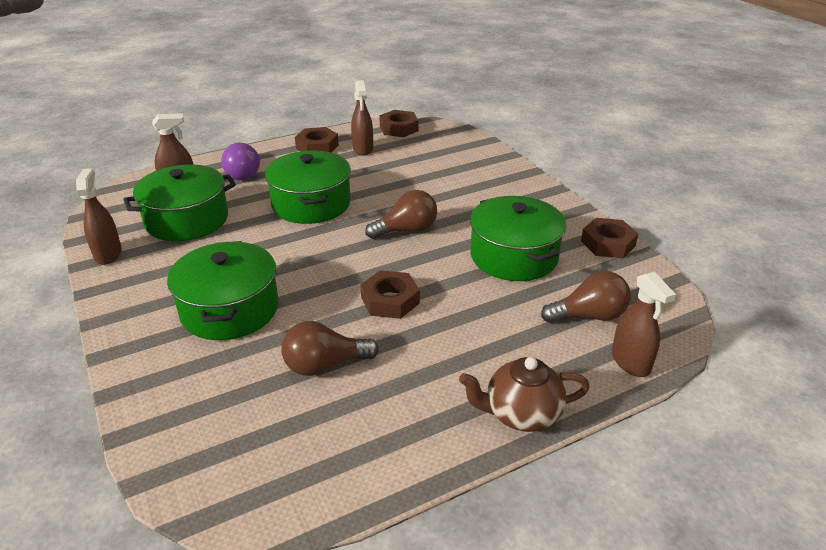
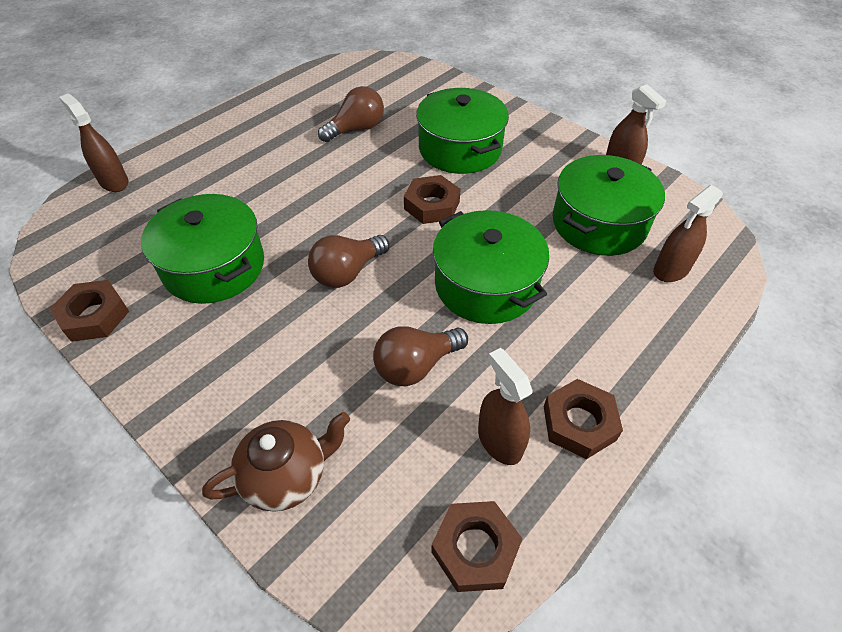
camera: 160 degrees right, 15 degrees up
purple light bulb [221,143,260,180] -> none
brown nut [360,270,420,319] -> brown nut moved to [404,175,461,224]
brown teapot [459,357,590,432] -> brown teapot moved to [202,412,350,512]
brown light bulb [541,271,631,323] -> brown light bulb moved to [373,326,468,386]

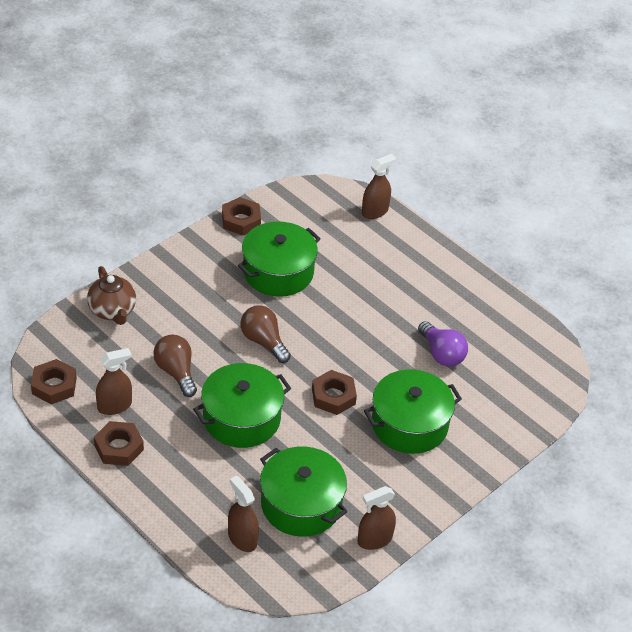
camera: 90 degrees right, 5 degrees down
brown light bulb [318,86,384,142] -> purple light bulb [418,321,468,367]

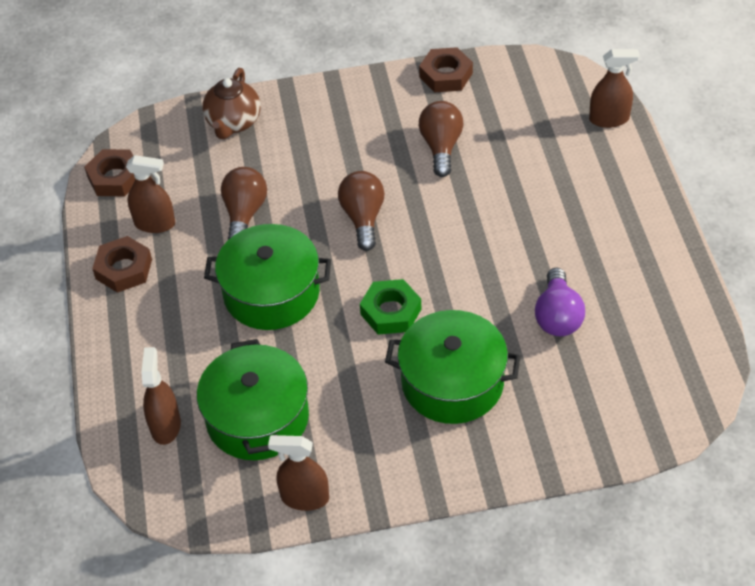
camera: 40 degrees right, 5 degrees up
green pot [238,221,321,297] -> brown light bulb [419,101,464,177]
brown nut [312,370,357,415] -> green nut [360,279,421,335]

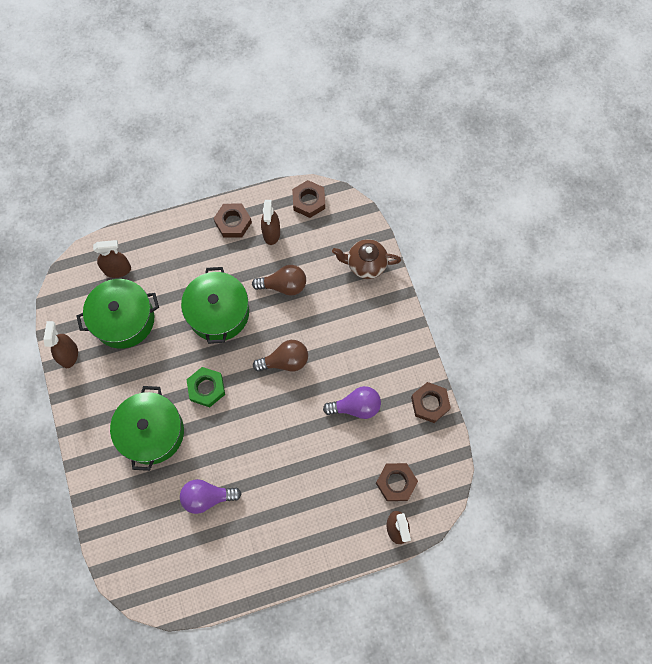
camera: 80 degrees right, 20 degrees up
brown light bulb [419,101,464,177] -> purple light bulb [323,386,381,419]
none -> brown nut [376,463,418,501]

